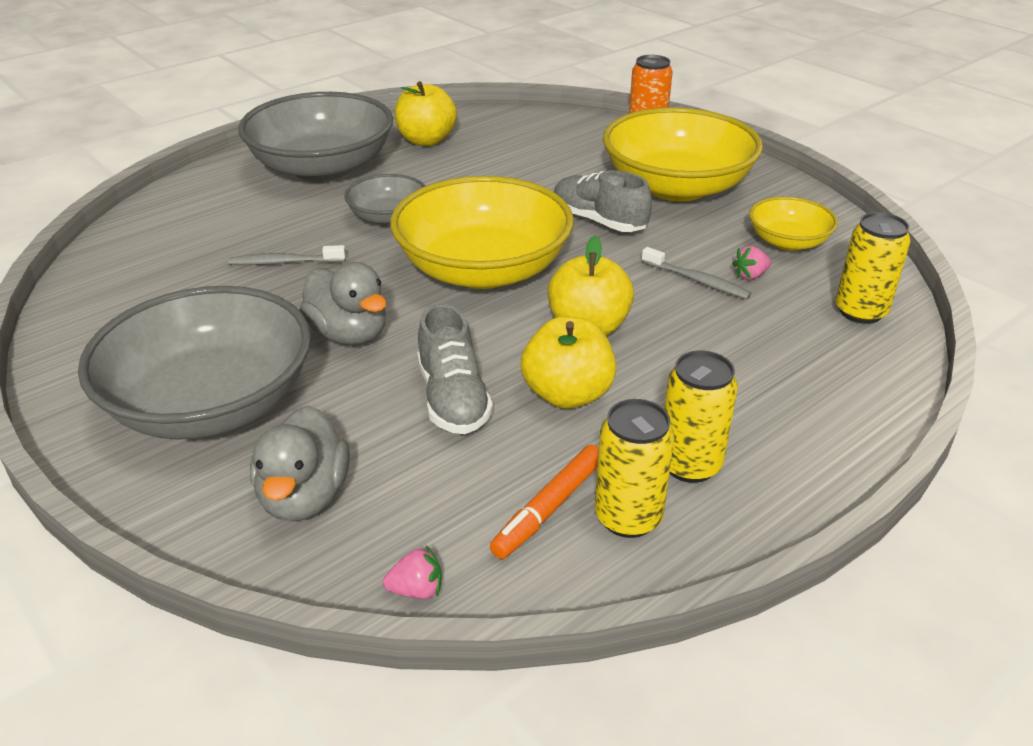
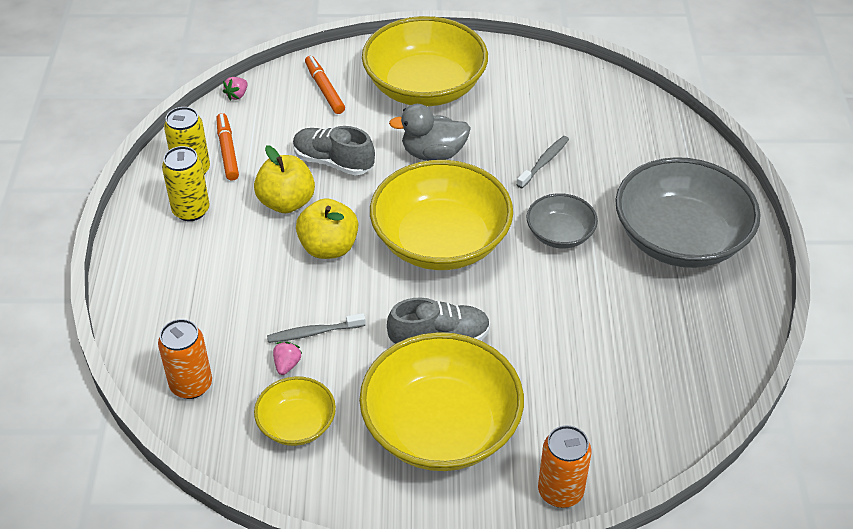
camera: 130 degrees right, 10 degrees up
grey bowl [78,286,311,440] -> yellow bowl [362,16,488,107]
grey duck [250,405,350,521] -> orange marker [305,56,345,114]
yellow apple [395,81,457,146] -> none
yellow can [836,212,911,324] -> orange can [158,319,212,399]

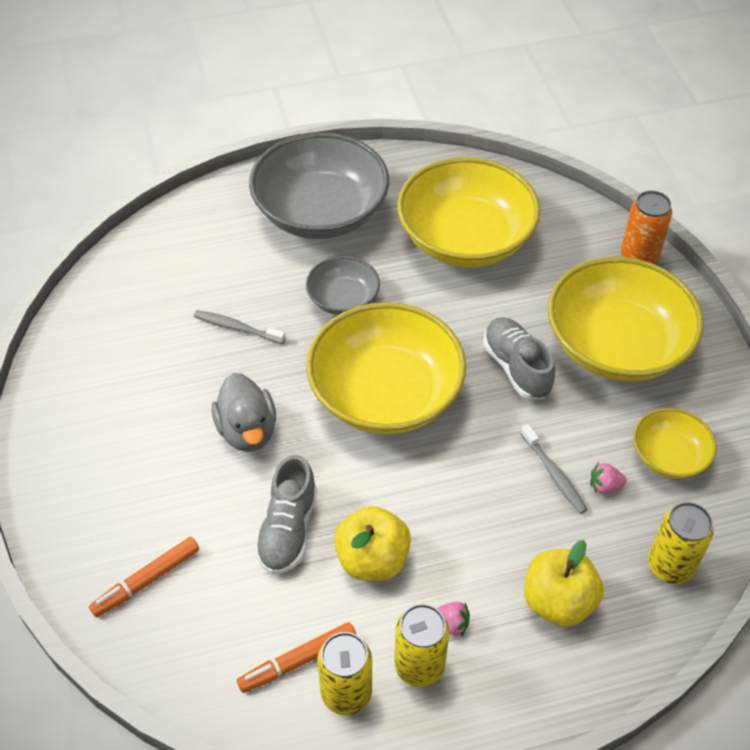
camera: 105 degrees left, 5 degrees up
orange can [158,319,212,399] -> yellow can [648,502,714,584]
pink strawberry [223,77,248,101] -> pink strawberry moved to [437,602,470,637]
yellow apple [296,198,358,259] -> yellow apple moved to [524,540,604,627]
yellow bowl [362,16,488,107] -> yellow bowl moved to [397,157,541,267]

